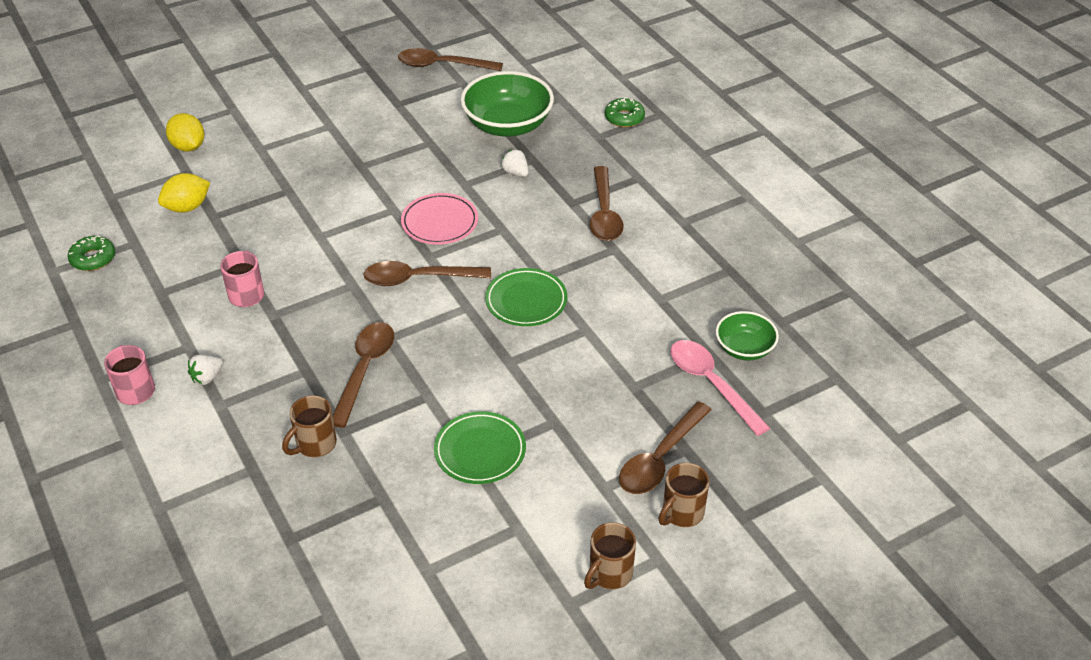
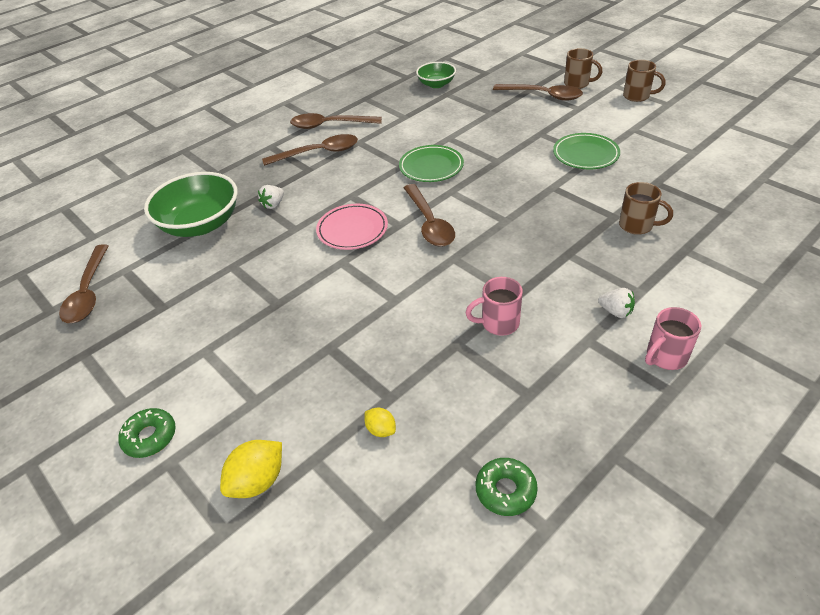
camera: 100 degrees left, 0 degrees up
yellow lemon [158,173,210,213] -> yellow lemon [364,408,396,437], size x0.57
brown spoon [333,322,394,428] -> brown spoon moved to [290,113,382,129]
green donut [605,97,645,127] -> green donut moved to [118,408,176,458]
pink spoon [670,340,770,436] -> none

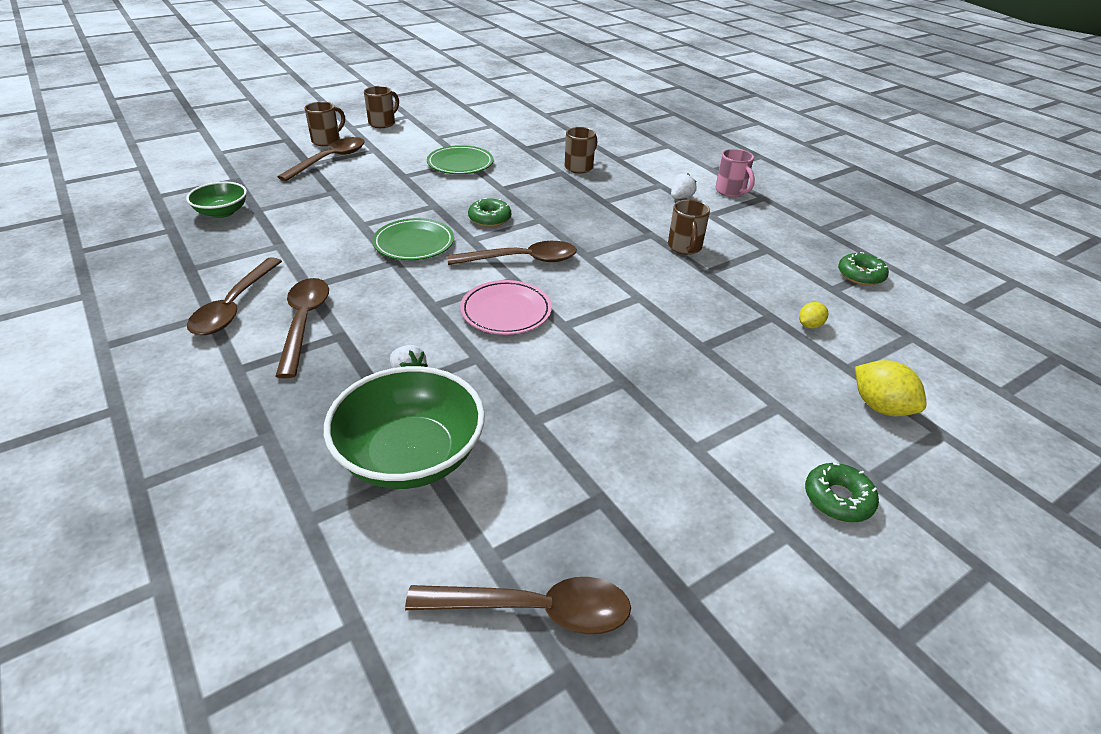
camera: 85 degrees left, 5 degrees down
pink mug [465,277,523,336] -> brown mug [668,200,710,255]
none -> green donut [468,198,511,227]

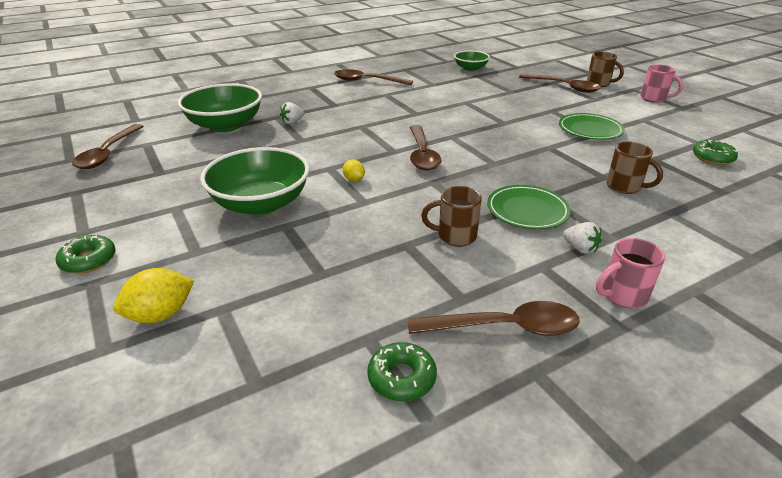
camera: 95 degrees right, 5 degrees down
brown spoon [276,278,329,378] -> brown spoon moved to [408,301,580,336]
brown mug [364,86,399,128] -> pink mug [641,64,683,103]
green plate [373,218,454,260] -> green plate moved to [487,185,571,229]
pink plate [460,280,552,335] -> none
green donut [468,198,511,227] -> green donut moved to [693,140,738,165]
yellow lemon [799,302,828,329] -> yellow lemon moved to [343,160,365,181]
none -> green bowl [200,147,310,215]

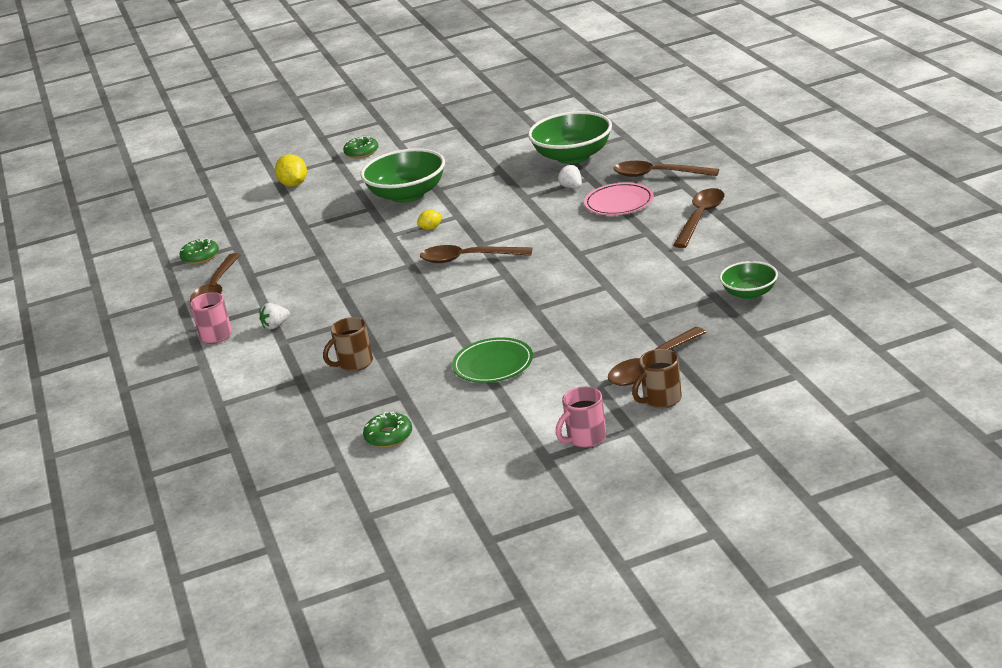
camera: 105 degrees right, 5 degrees down
brown spoon [72,124,144,169] -> brown spoon moved to [614,161,719,177]
brown mug [421,186,482,247] -> none
green plate [487,185,571,229] -> none
none -> pink plate [584,183,654,215]

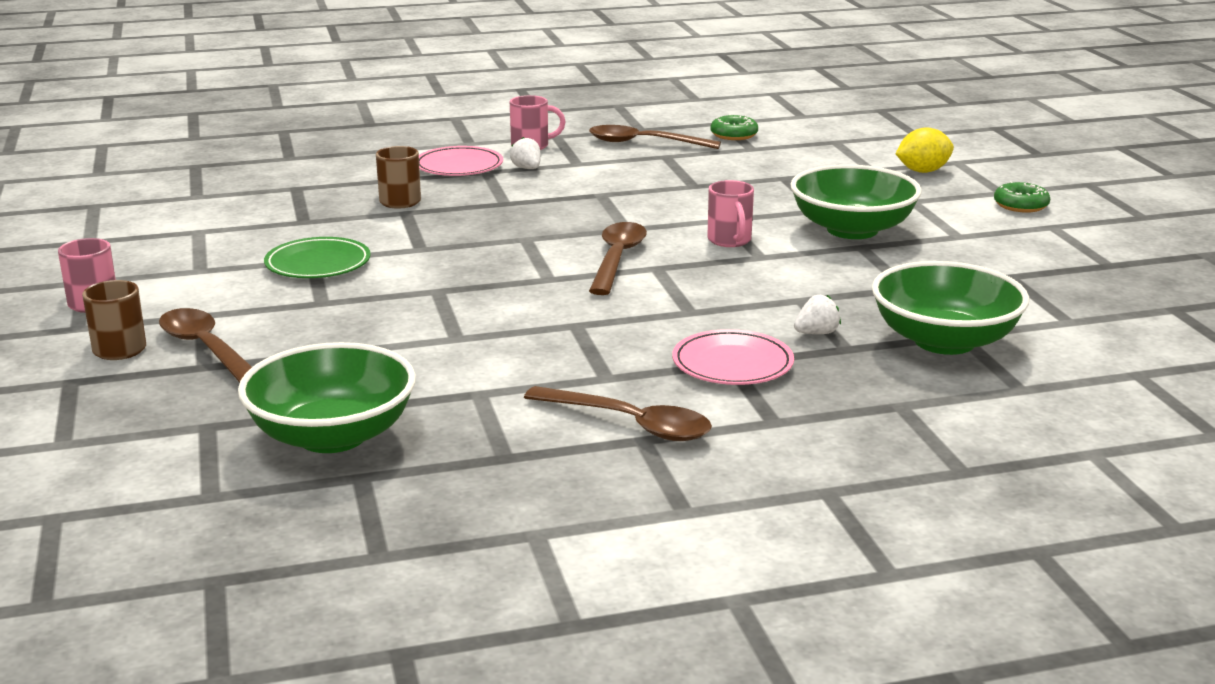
camera: 90 degrees right, 5 degrees down
green donut [363,412,412,448] -> none
yellow lemon [417,210,443,230] -> pink mug [707,180,754,247]
brown spoon [614,161,719,177] -> none
green bowl [719,261,778,299] -> green bowl [238,342,416,453], size x1.78
none -> pink plate [419,146,503,176]

